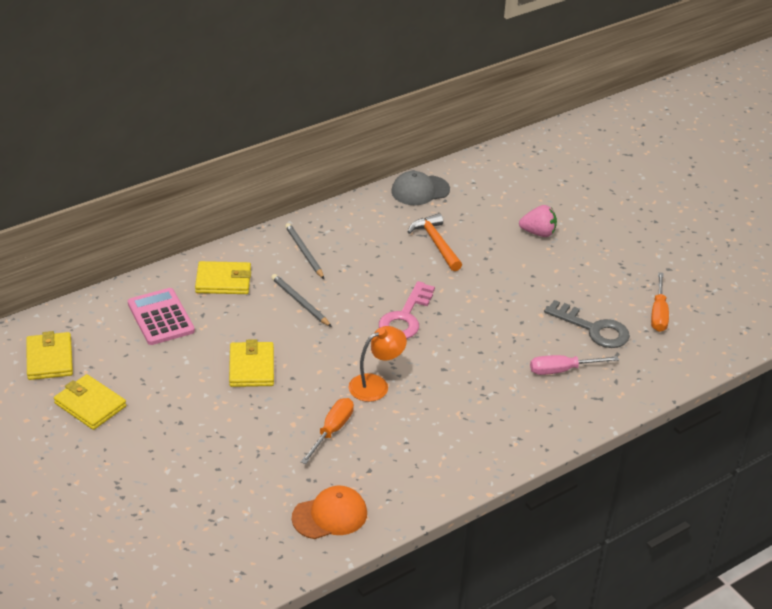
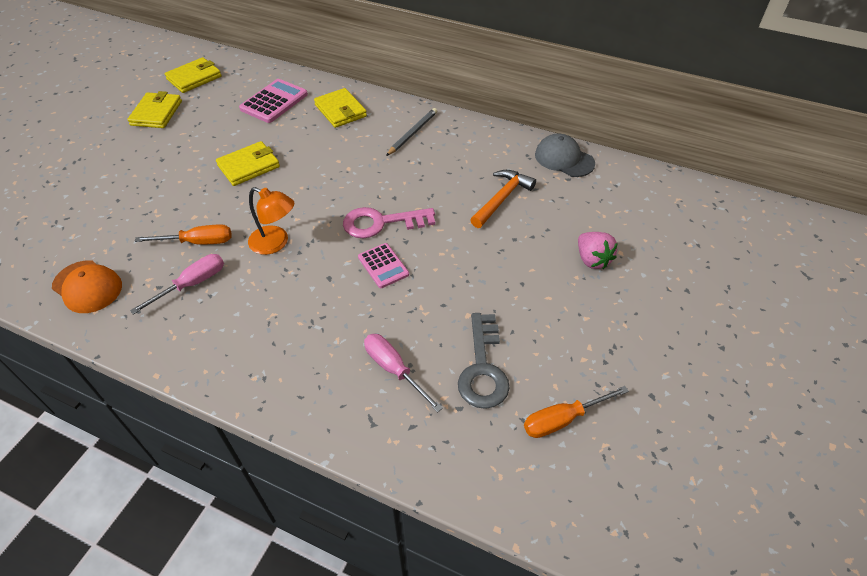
camera: 60 degrees right, 10 degrees up
grey pencil [271,274,332,327] -> none
none -> pink screwdriver [130,254,224,315]
none -> pink calculator [358,243,409,288]

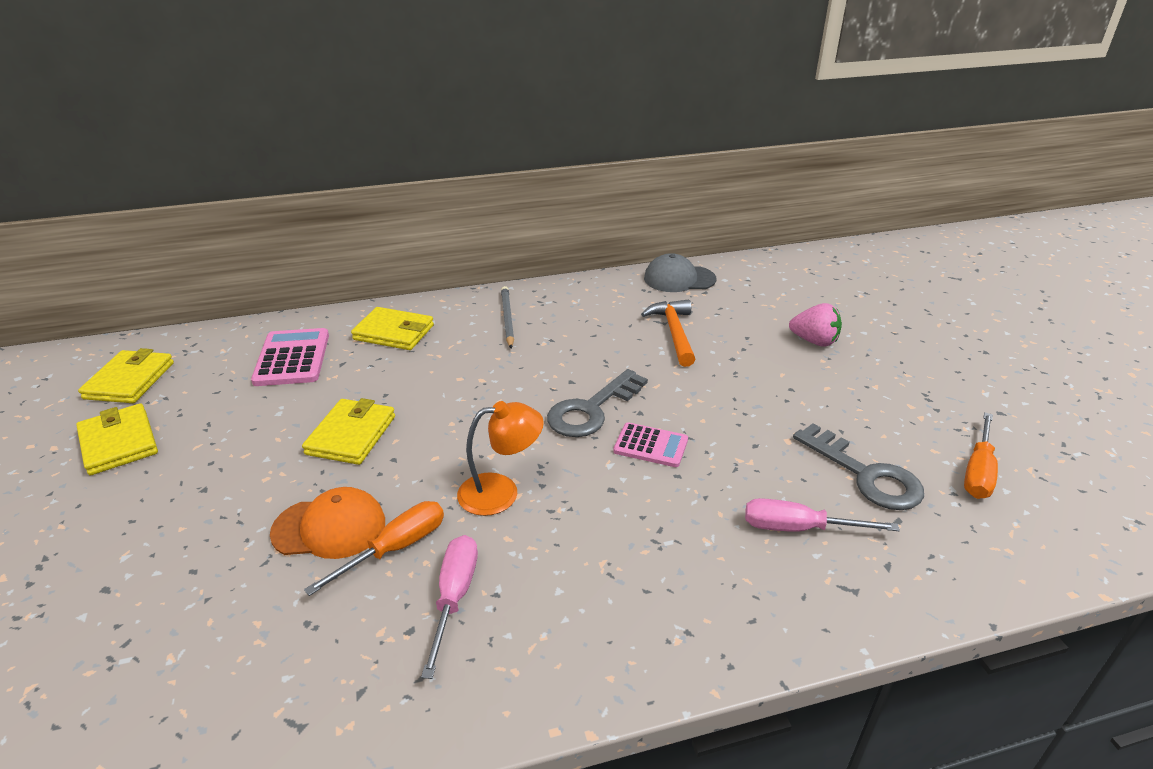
camera: 40 degrees left, 15 degrees down
orange cap [52,260,122,313] -> orange cap moved to [270,487,385,559]
pink key [343,207,435,238] -> grey key [547,369,648,437]

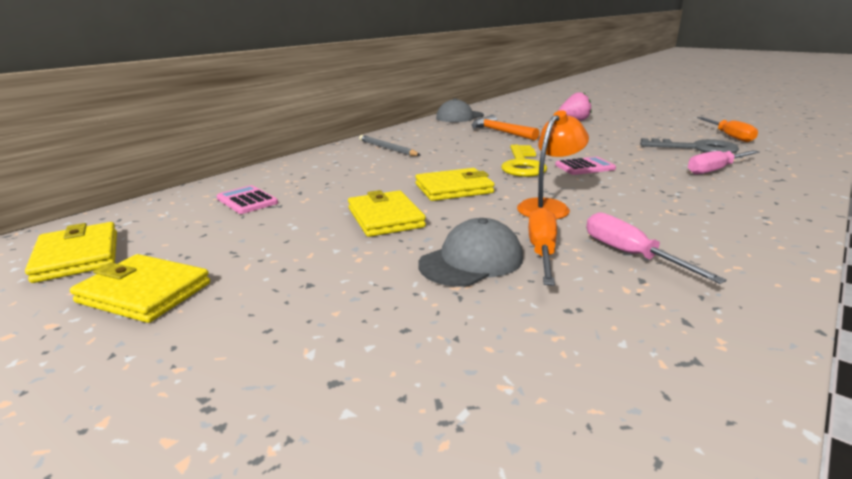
camera: 35 degrees left, 10 degrees down
pink calculator [251,328,329,386] -> pink calculator [216,185,278,214], size x0.65
orange cap [270,487,385,559] -> grey cap [418,218,523,287]
yellow wallet [351,307,434,350] -> yellow wallet moved to [415,168,495,201]
grey key [547,369,648,437] -> yellow key [501,145,548,177]

